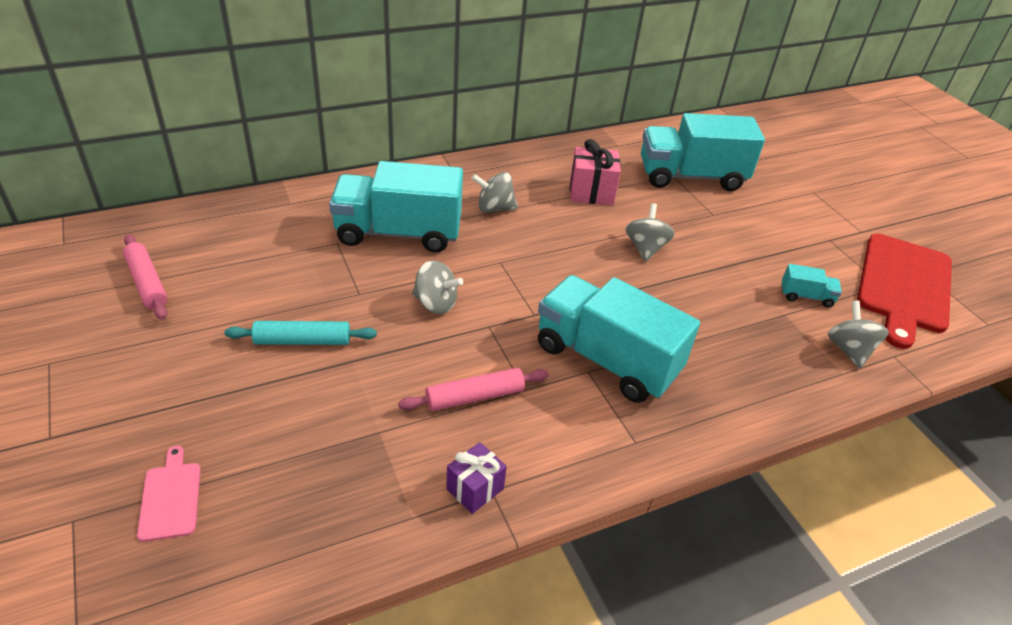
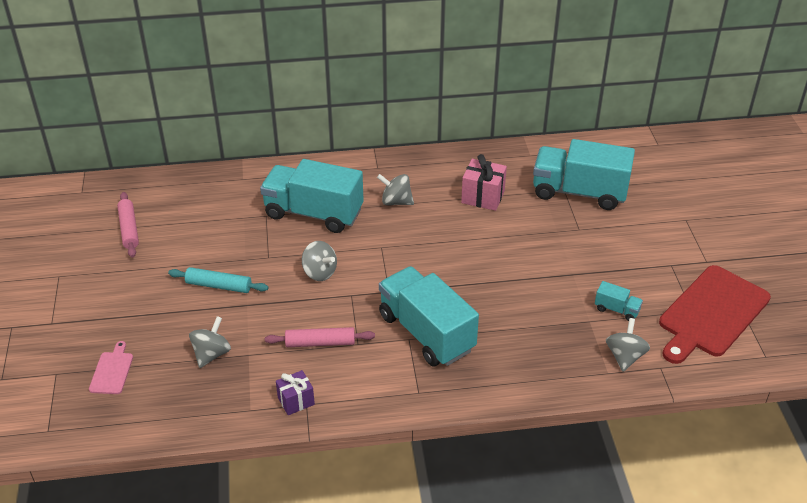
camera: 20 degrees right, 0 degrees up
grey spinning top [625,203,675,262] -> grey spinning top moved to [189,316,231,368]

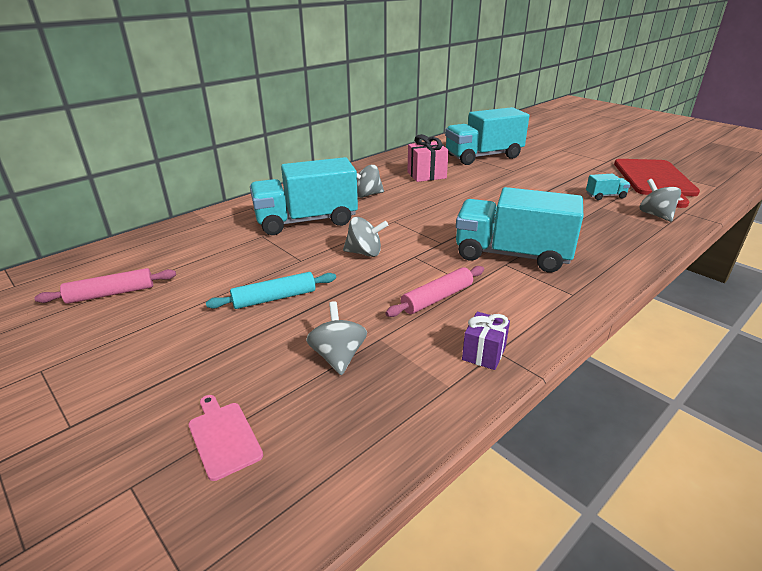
camera: 35 degrees left, 10 degrees down
pink rolling pin [117,192,139,258] -> pink rolling pin turned 60 degrees counterclockwise [34,268,176,304]

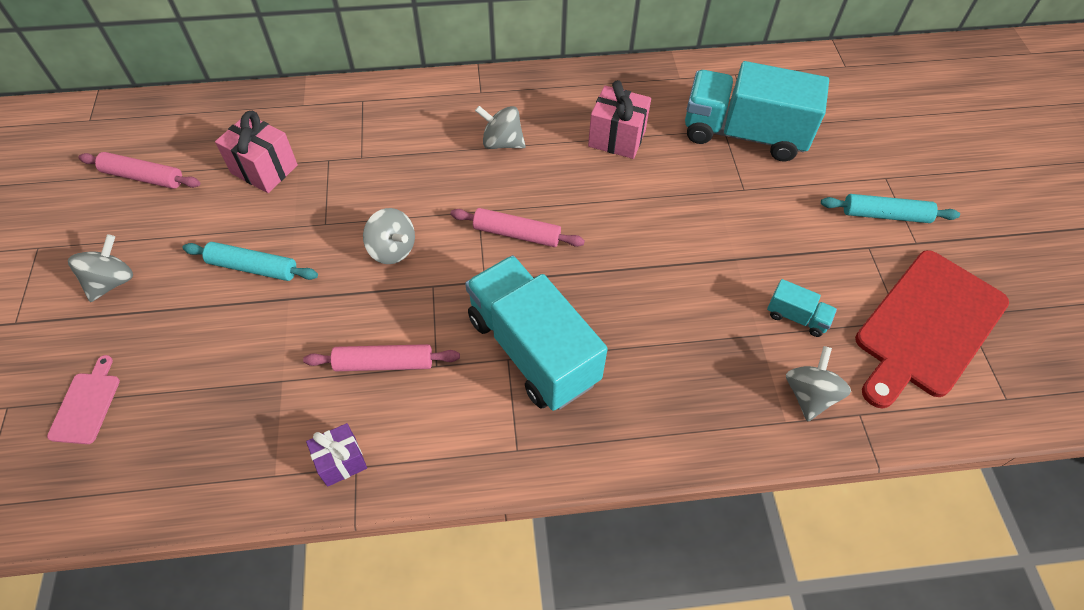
camera: 35 degrees right, 25 degrees up
turquoise truck [250,157,358,235] -> none
grey spinning top [306,301,367,375] -> grey spinning top moved to [68,234,133,302]
none -> pink gift [215,111,298,193]
none -> pink rolling pin [450,208,585,247]
none -> turquoise rolling pin [821,194,960,223]

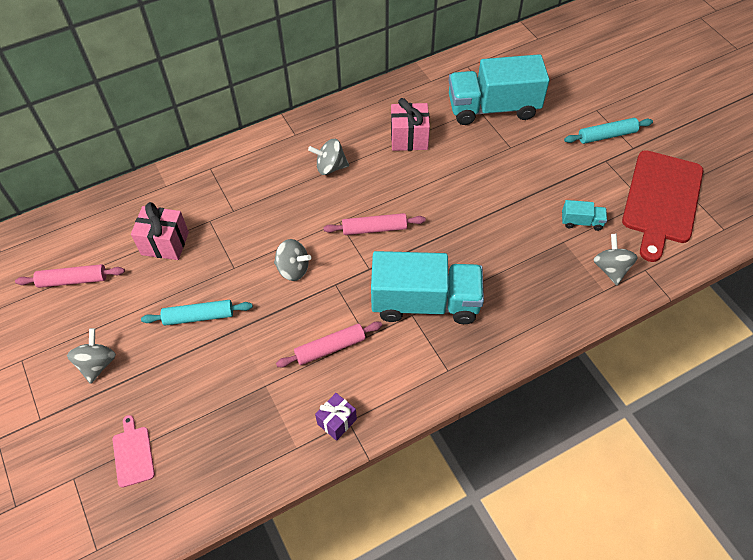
camera: 20 degrees left, 0 degrees up
turquoise truck [465,255,608,411] -> turquoise truck turned 150 degrees clockwise [371,251,484,324]

